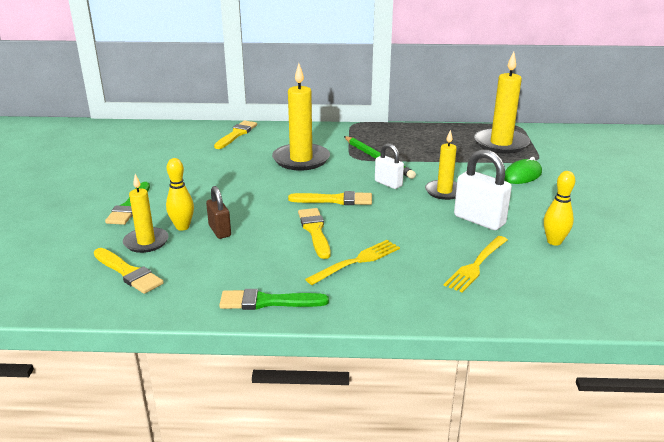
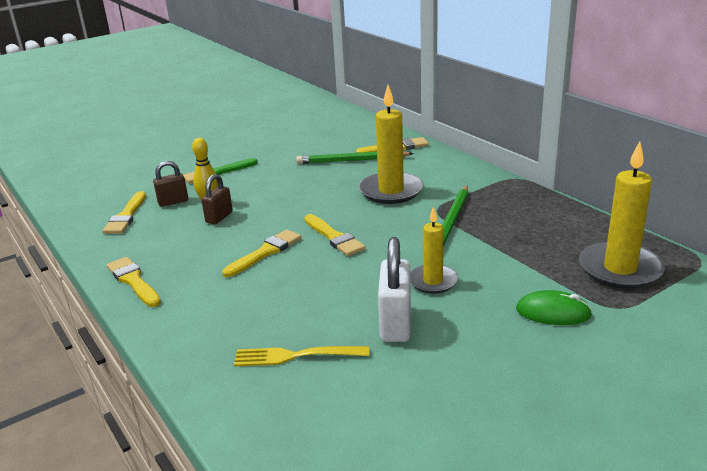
camera: 55 degrees right, 0 degrees up
yellow candle [123,174,169,253] -> brown padlock [153,161,188,207]
green brush [219,289,329,310] -> yellow brush [107,257,161,307]
yellow fork [305,240,400,285] -> none
white padlock [375,143,404,189] -> none
yellow bowling pin [544,171,575,246] -> none
none -> green pencil [296,151,414,164]

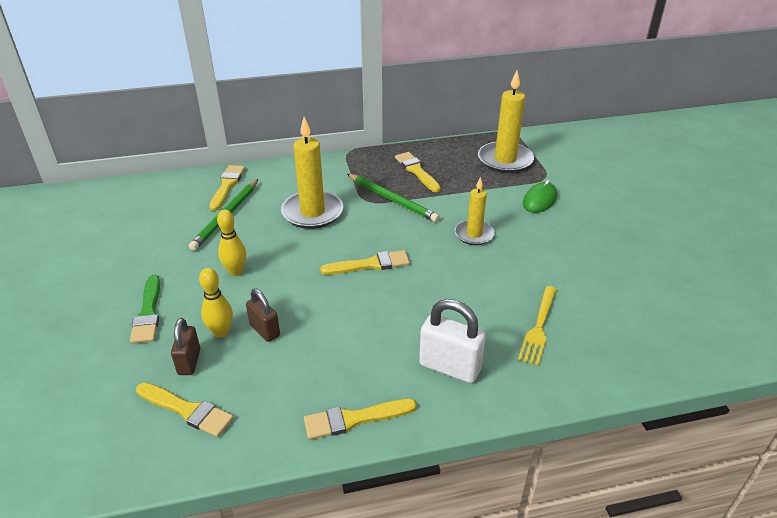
camera: 70 degrees left, 10 degrees up
yellow brush [222,229,301,277] -> yellow brush moved to [395,152,441,192]
white padlock [378,237,411,342] -> white padlock moved to [419,299,486,383]
none -> yellow bowling pin [217,210,246,276]

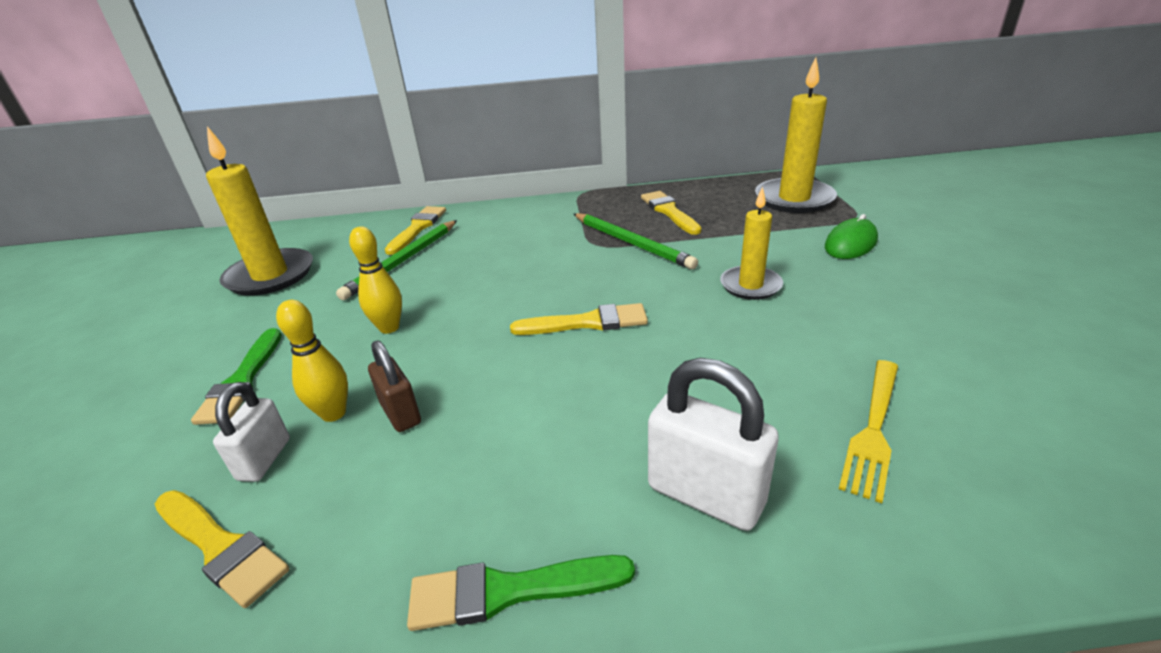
camera: 10 degrees right, 5 degrees down
brown padlock [171,318,200,375] -> white padlock [213,382,290,482]
yellow candle [281,117,343,229] -> yellow candle moved to [206,126,313,296]
yellow brush [304,399,417,440] -> green brush [407,555,635,631]

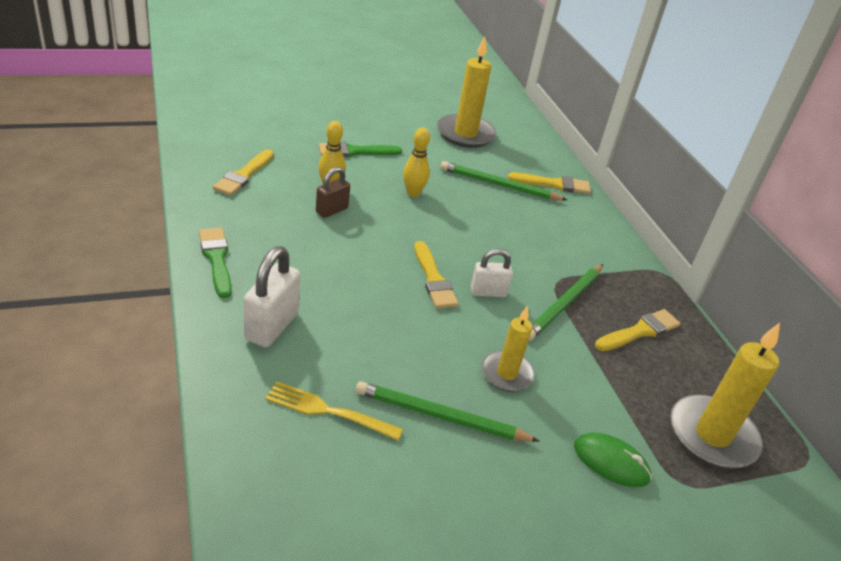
camera: 70 degrees right, 5 degrees up
white padlock [213,382,290,482] -> white padlock moved to [471,249,513,297]
none -> green pencil [356,381,539,442]

